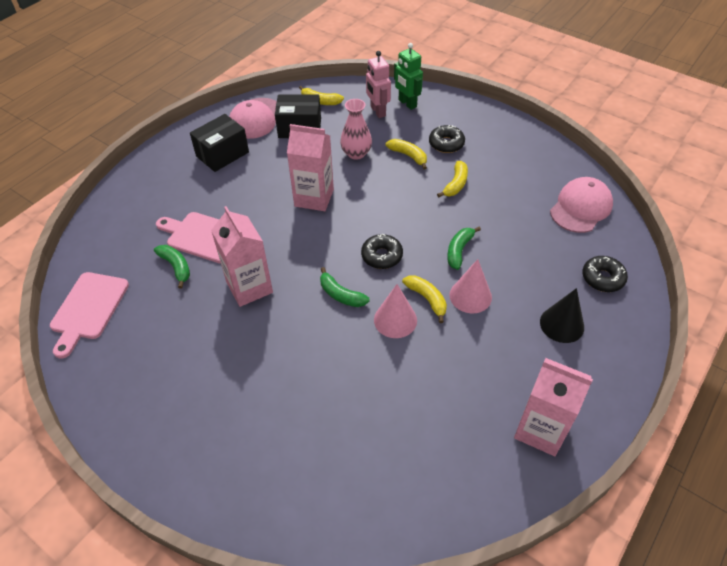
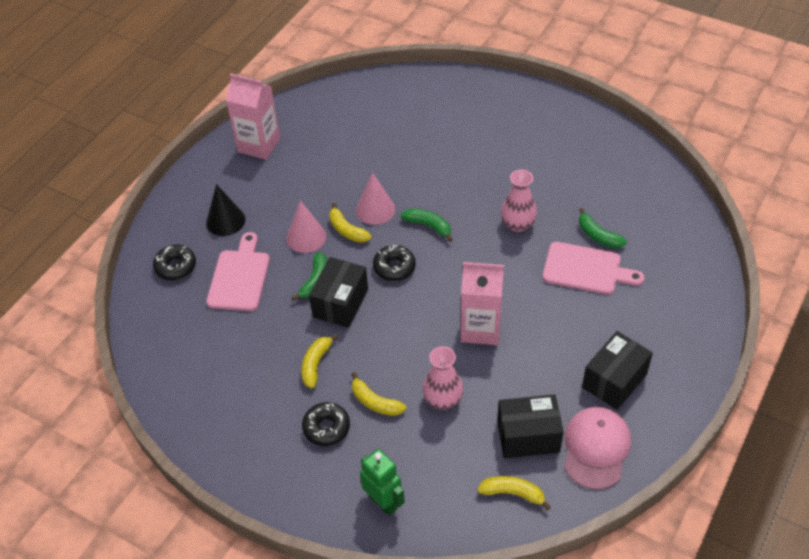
camera: 175 degrees right, 0 degrees up
pink cutting board [50,272,129,358] -> pink cutting board moved to [206,232,270,311]
pink carton [211,206,273,307] -> pink vase [501,170,537,232]
pink robot [366,51,391,118] -> none
pink cap [550,177,613,233] -> none
none -> black box [309,257,368,328]

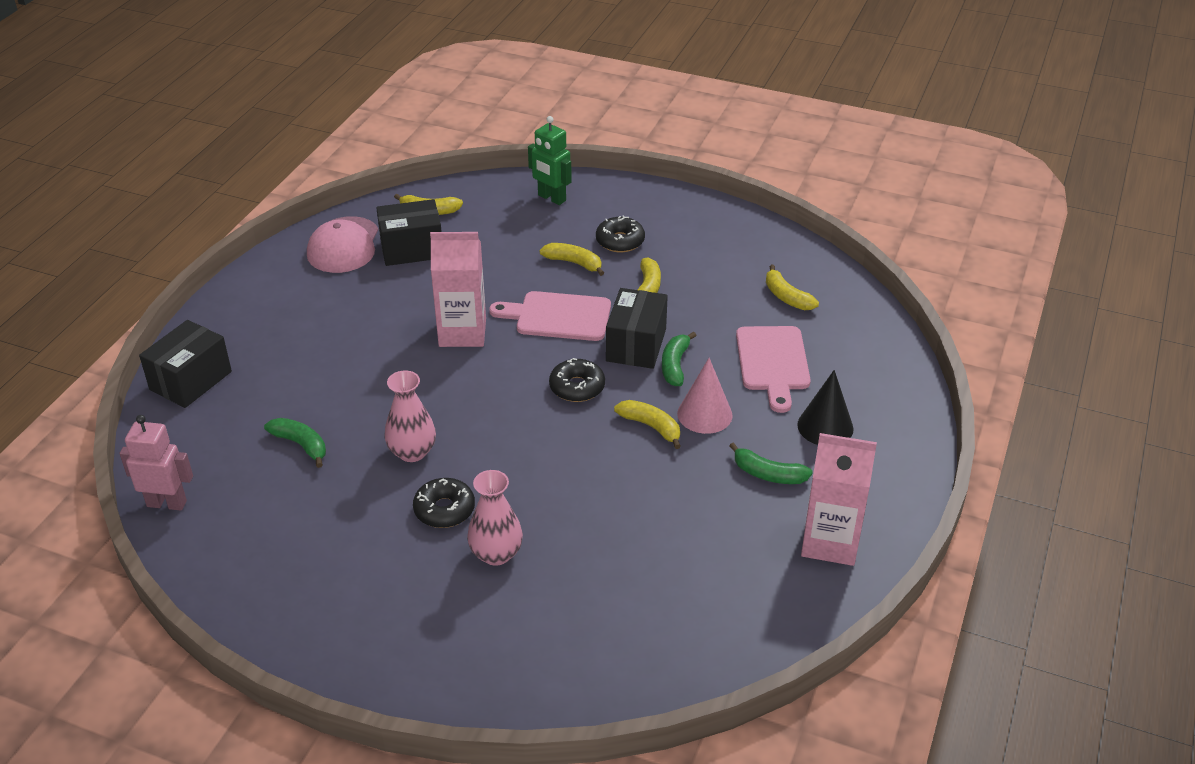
camera: 170 degrees right, 10 degrees down
black donut [153,245,196,280] -> black donut moved to [413,478,475,528]
pink cone [356,172,395,225] -> none
green banana [401,208,453,242] -> green banana moved to [730,442,813,484]
pink vase [422,346,463,410] -> pink vase moved to [467,470,523,566]
pink cutting board [542,242,644,295] -> pink cutting board moved to [489,291,611,341]
black box [582,331,653,410] -> black box moved to [139,320,232,408]
none -> pink robot [119,415,193,511]
none -> yellow banana [766,265,819,310]

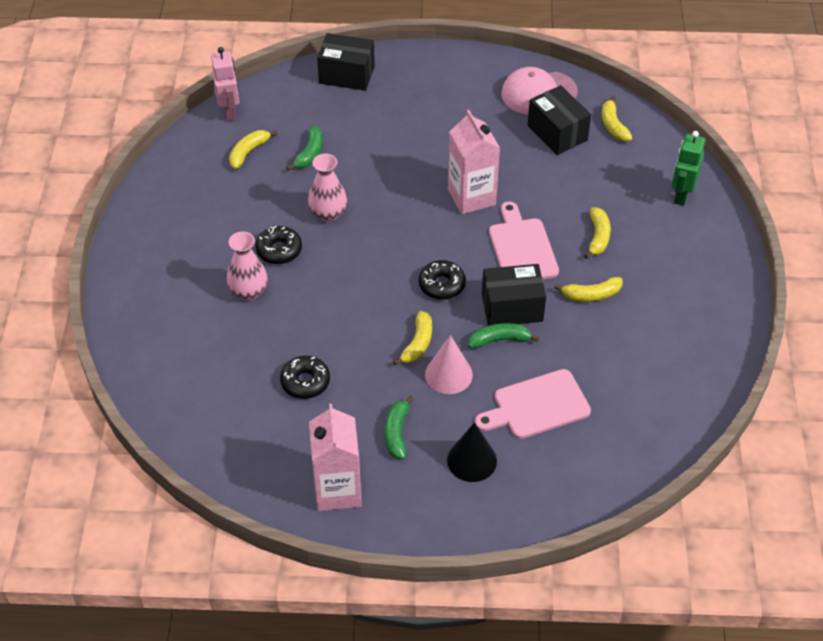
camera: 70 degrees right, 10 degrees up
black donut [596,215,645,252] -> black donut moved to [280,356,330,399]
yellow banana [766,265,819,310] -> yellow banana moved to [229,130,277,169]

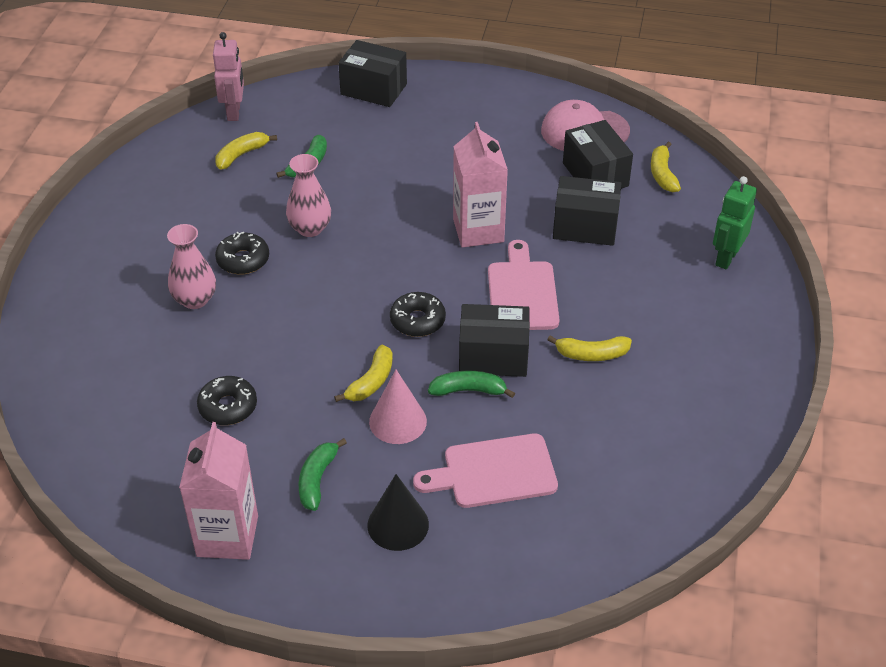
camera: 10 degrees right, 5 degrees down
yellow banana [584,207,611,259] -> none
none -> black box [553,176,622,246]

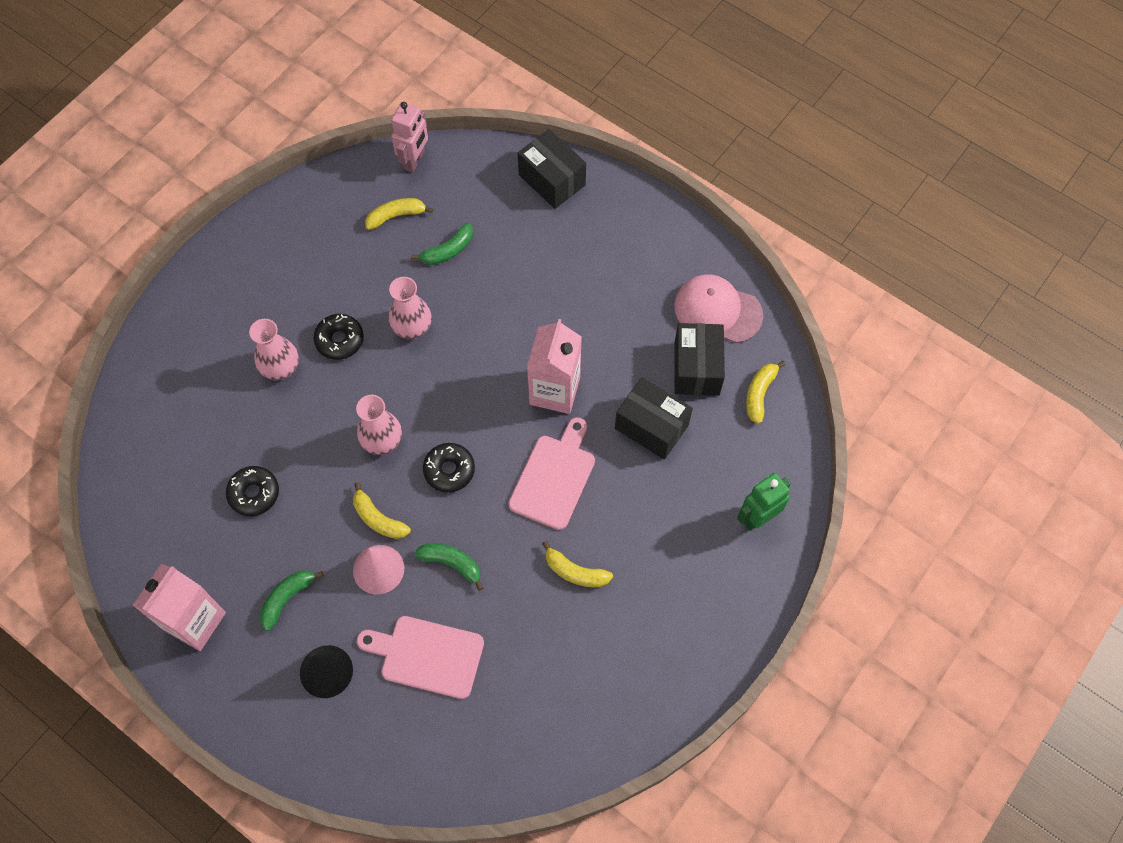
camera: 25 degrees right, 20 degrees up
yellow banana [334,345,393,402] -> yellow banana turned 75 degrees clockwise [353,482,411,539]
black box [459,304,530,377] -> none
none -> pink vase [356,395,402,455]

